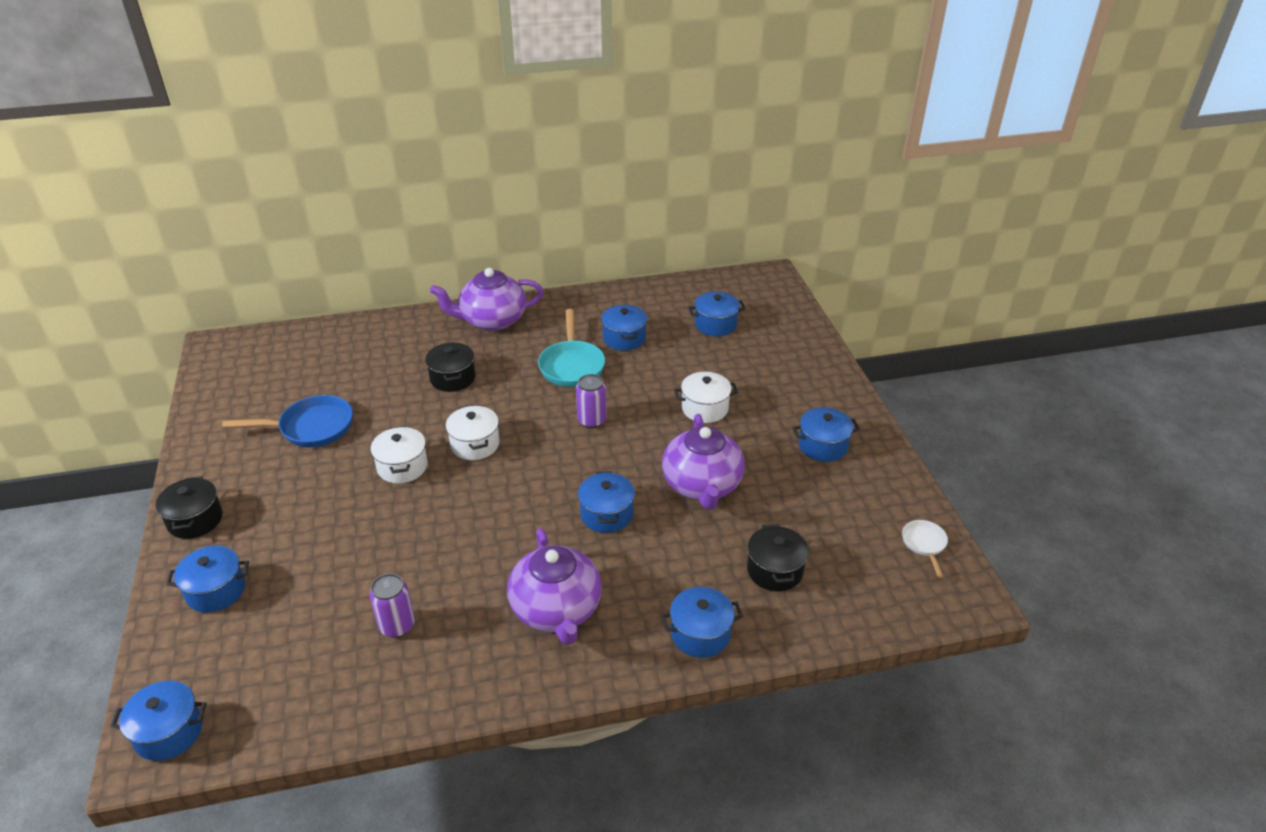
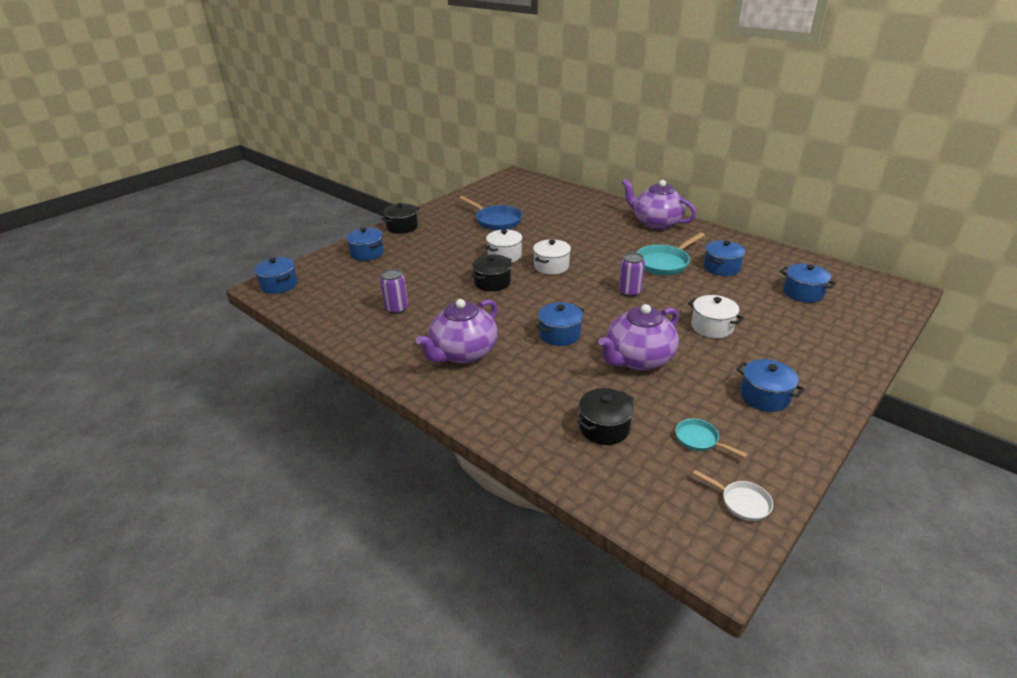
camera: 55 degrees right, 5 degrees down
black pot [425,342,475,392] -> black pot moved to [471,255,512,292]
blue pot [661,587,743,658] -> none
white pan [902,520,948,578] -> white pan turned 75 degrees clockwise [693,470,773,521]
none -> turquoise pan [675,419,748,458]

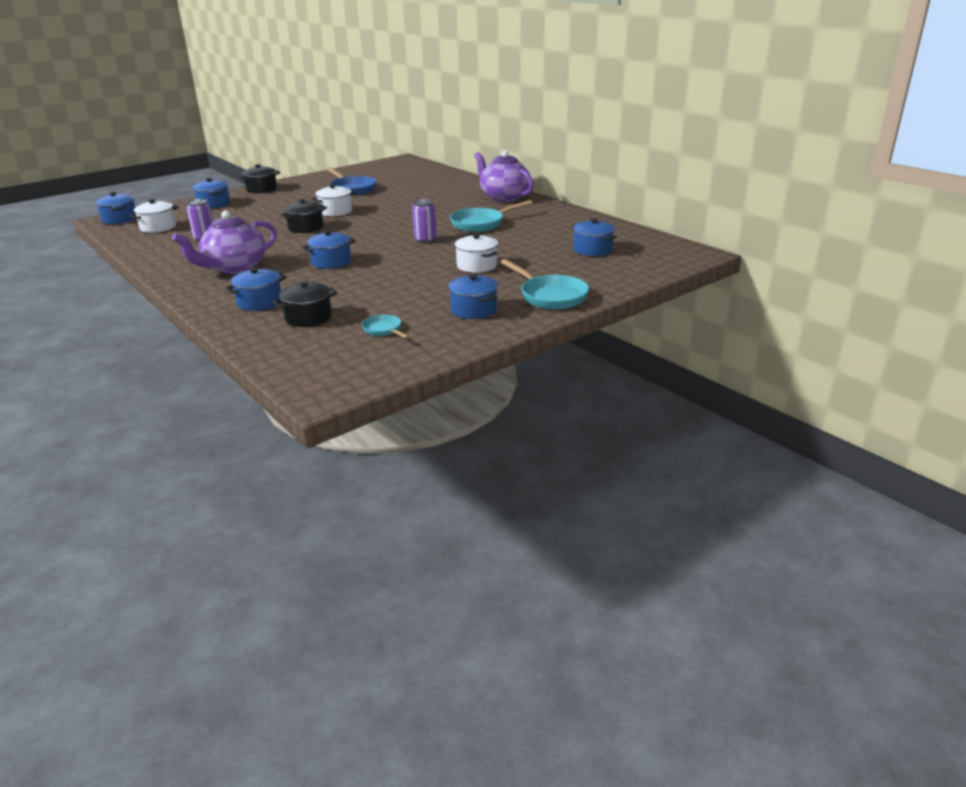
camera: 10 degrees right, 5 degrees down
white pot [533,239,571,275] -> white pot moved to [129,199,178,233]
purple teapot [598,304,679,371] -> none
white pan [693,470,773,521] -> none
blue pot [704,240,746,276] -> blue pot moved to [225,267,286,311]
none -> turquoise pan [501,259,589,310]

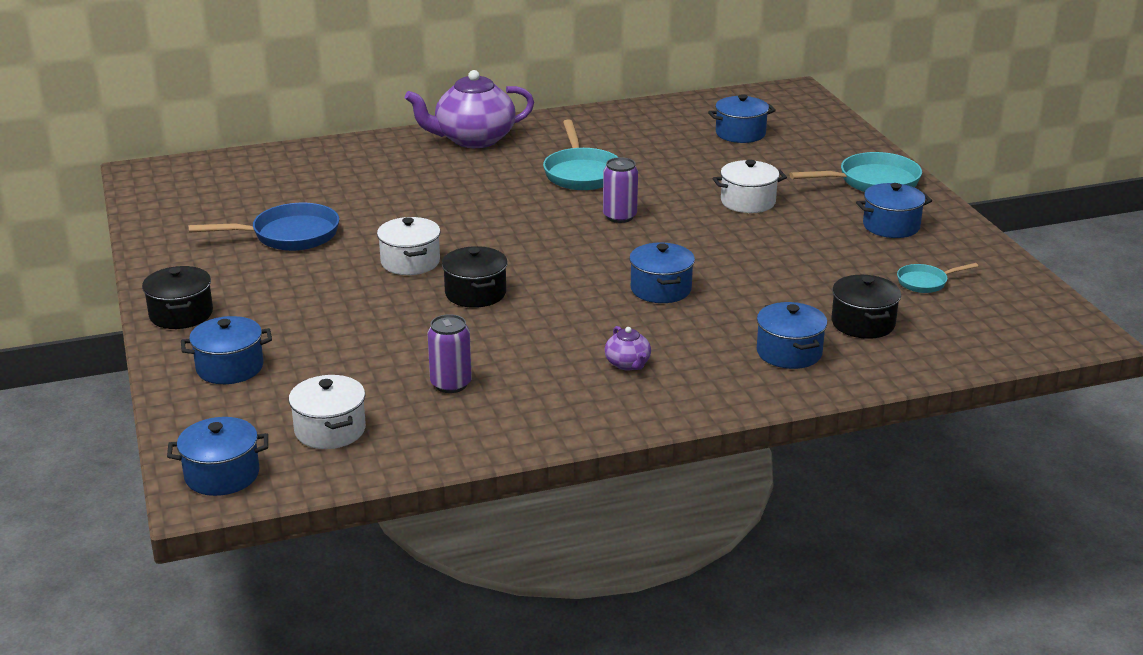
camera: 70 degrees left, 0 degrees up
purple teapot [172,211,277,274] -> purple teapot [605,326,651,371], size x0.44

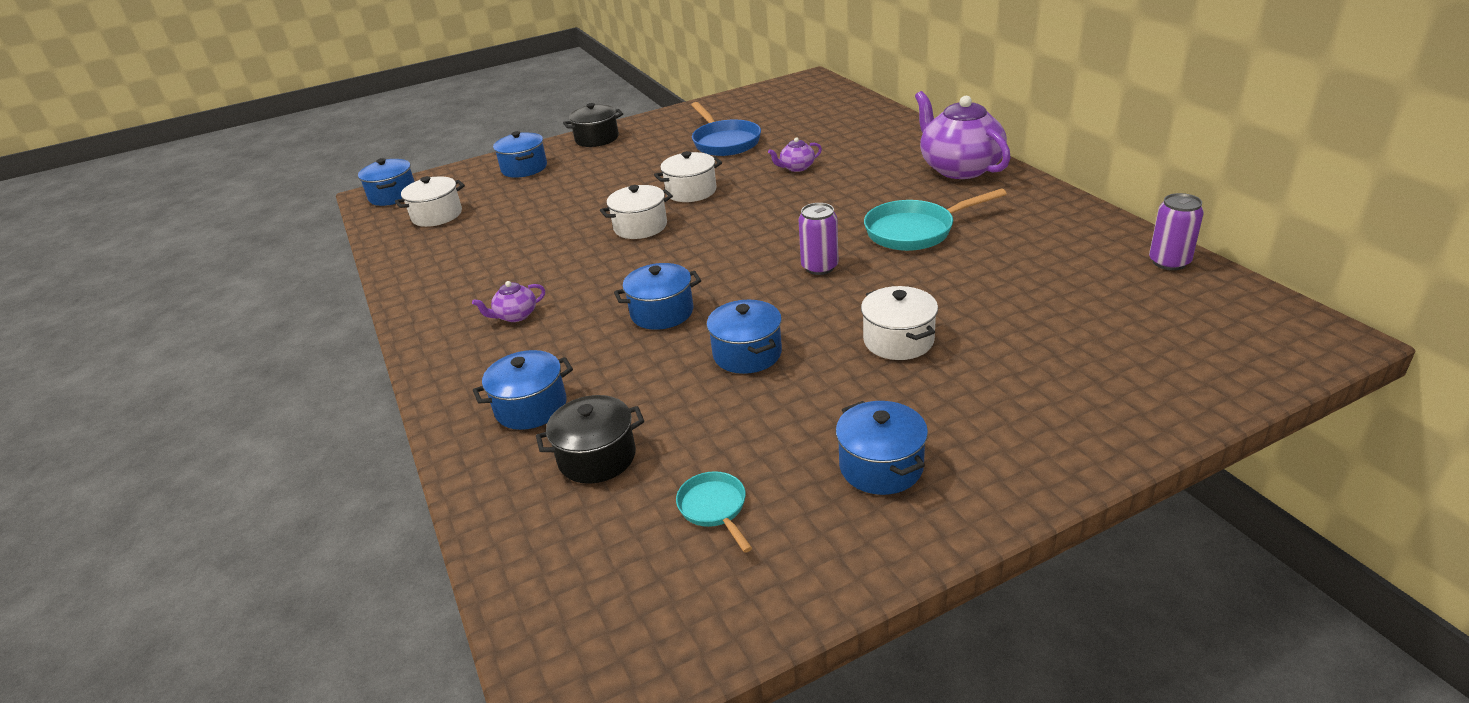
camera: 85 degrees right, 5 degrees up
purple can [428,314,472,393] -> purple can moved to [1149,193,1204,270]
black pot [442,246,507,308] -> white pot [600,185,673,239]
blue pot [708,94,776,143] -> blue pot moved to [707,300,782,374]
turquoise pan [789,152,922,192] -> none
none -> purple teapot [768,137,822,172]

